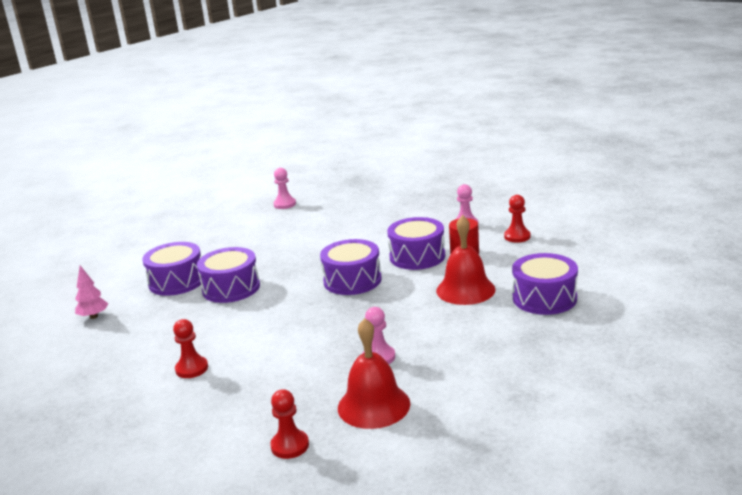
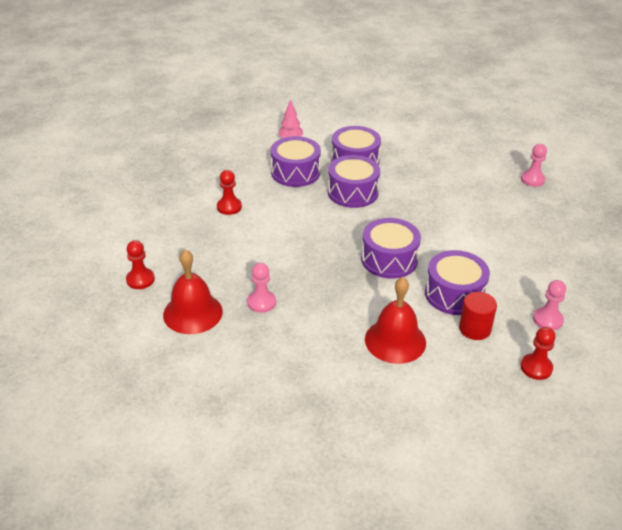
camera: 70 degrees right, 15 degrees up
purple drum [512,253,578,315] -> purple drum moved to [271,136,321,187]

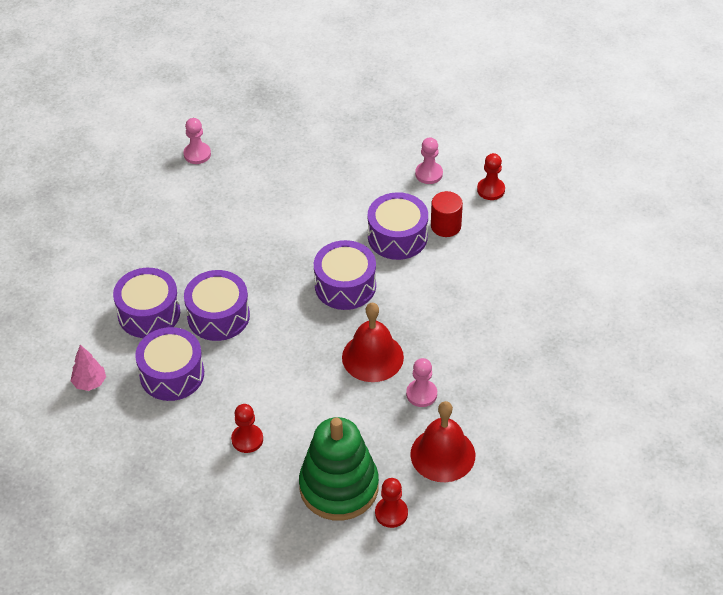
camera: 90 degrees left, 10 degrees up
red bell [365,277,426,364] -> red bell moved to [342,303,404,382]
none -> green stacking toy [299,417,379,520]

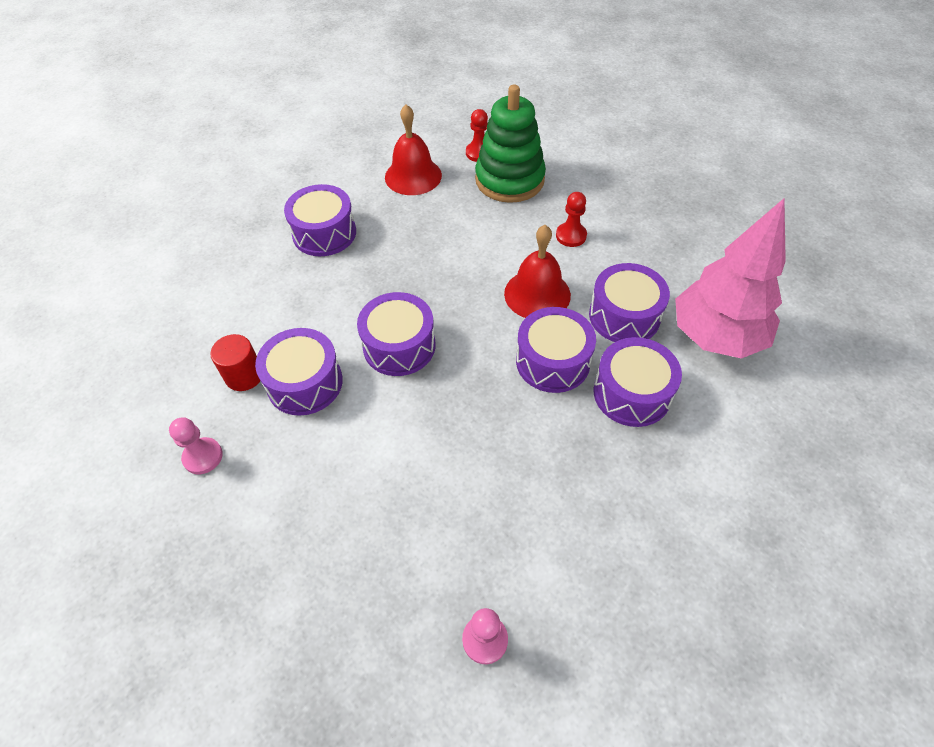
camera: 155 degrees left, 5 degrees up
pink tree [71,345,106,391] -> pink tree [675,198,786,358], size x2.49
red bell [342,303,404,382] -> red bell moved to [504,225,571,318]
pink pawn [406,358,437,407] -> none
red pawn [477,153,505,200] -> none
none -> purple drum [284,184,356,256]

